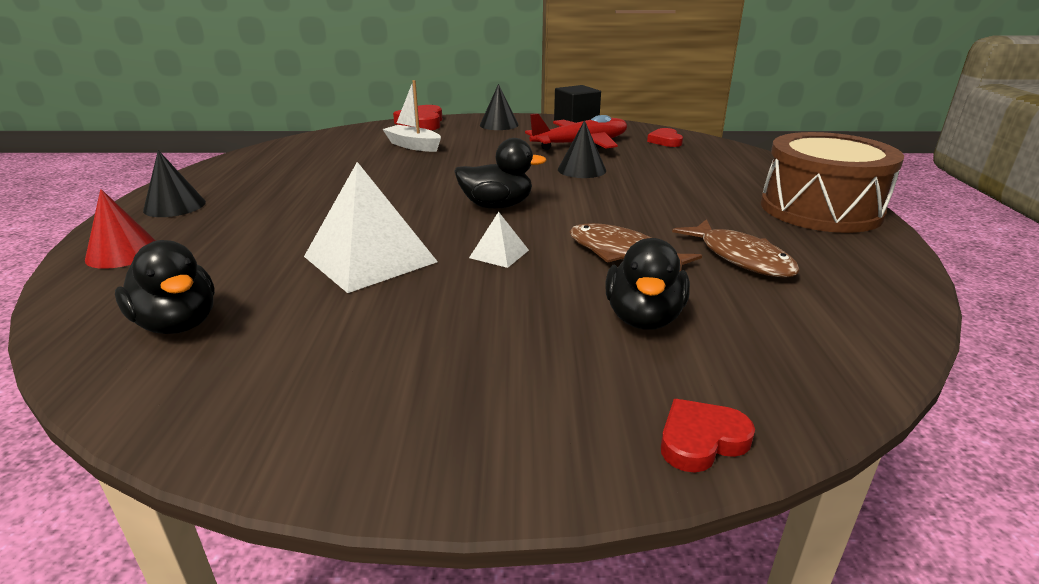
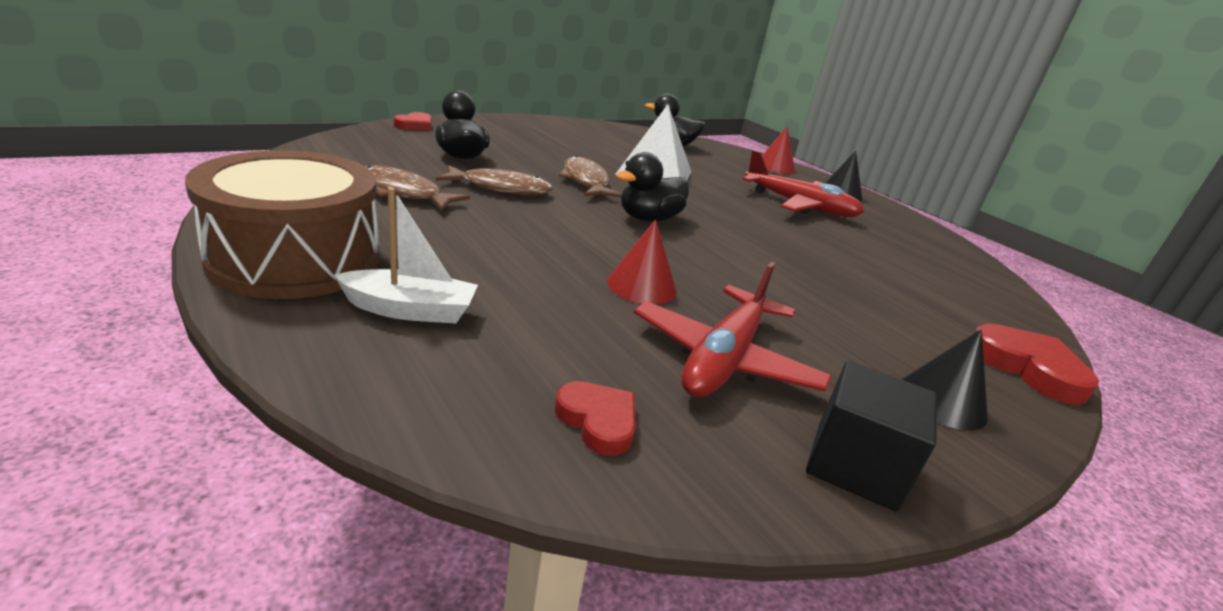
camera: 140 degrees right, 0 degrees up
white boat [383,80,441,152] -> white boat moved to [334,187,478,324]
white pyramid [469,212,529,268] -> brown fish [559,156,622,198]
black cone [558,120,606,178] -> red cone [607,219,677,305]
none -> red plane [742,150,864,217]

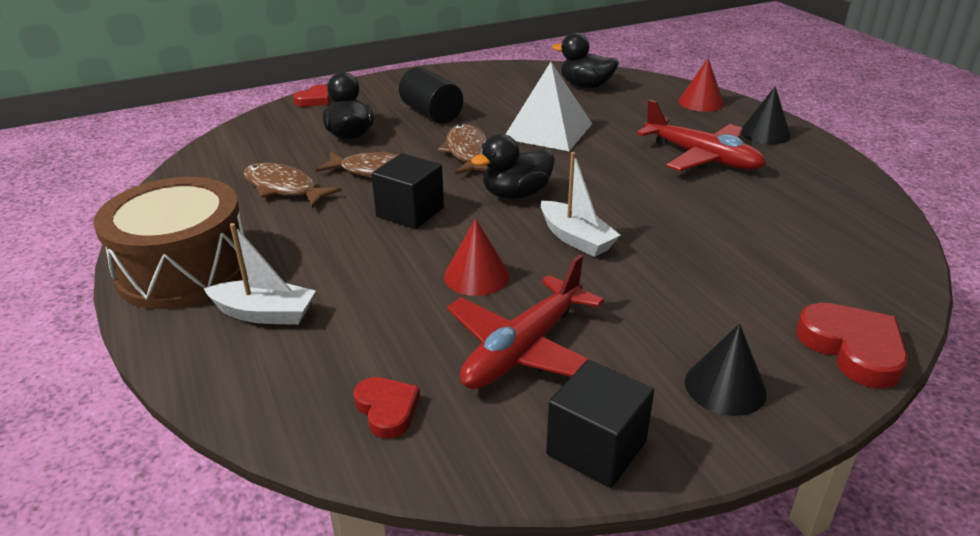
camera: 15 degrees right, 5 degrees up
none -> black cube [371,153,444,229]
none -> black cylinder [399,67,463,124]
none -> white boat [541,152,620,257]

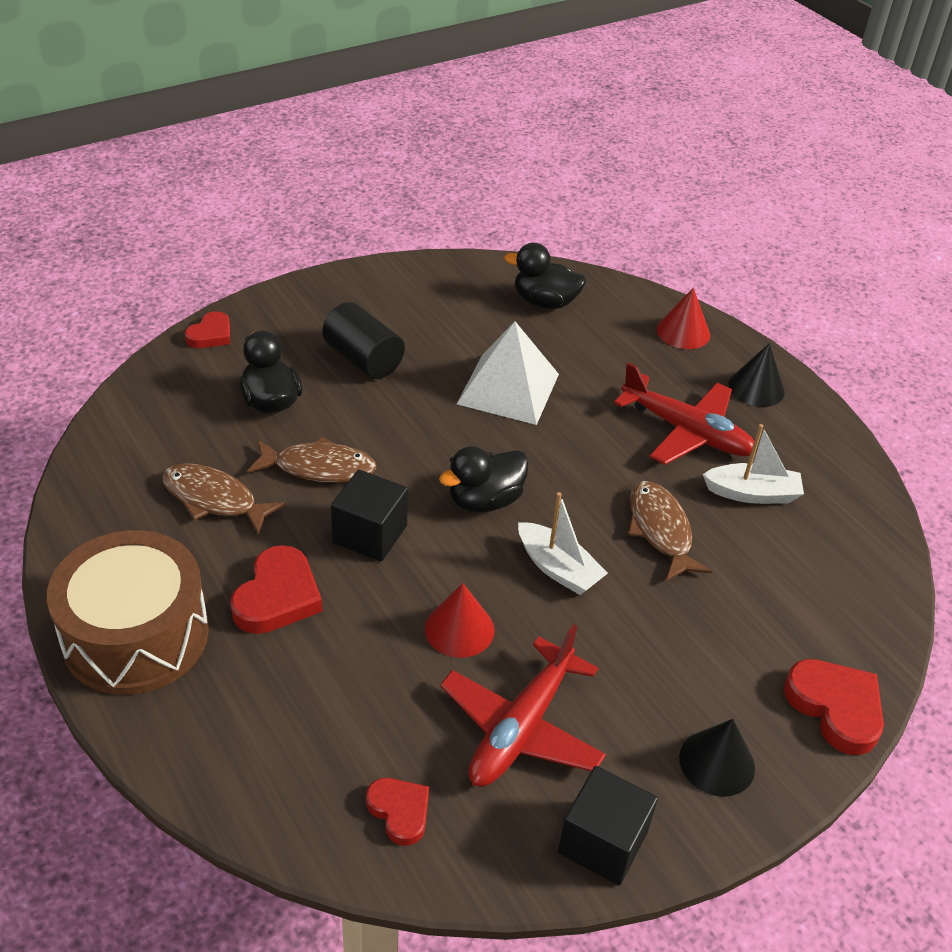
camera: 10 degrees left, 10 degrees up
white boat [204,223,316,325] -> white boat moved to [703,424,804,504]
brown fish [438,124,488,174] -> brown fish moved to [628,481,712,581]
none -> red heart [230,545,322,634]

